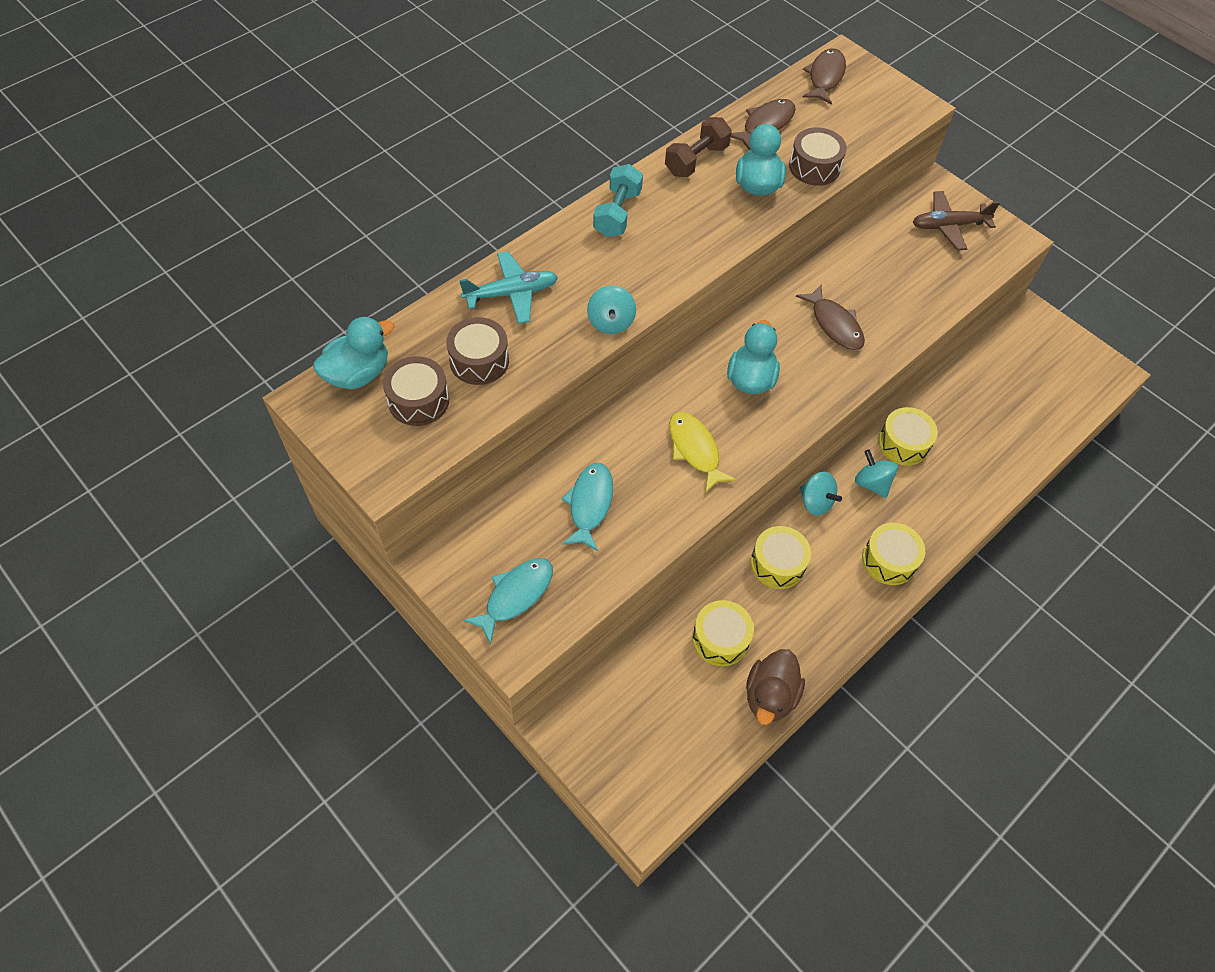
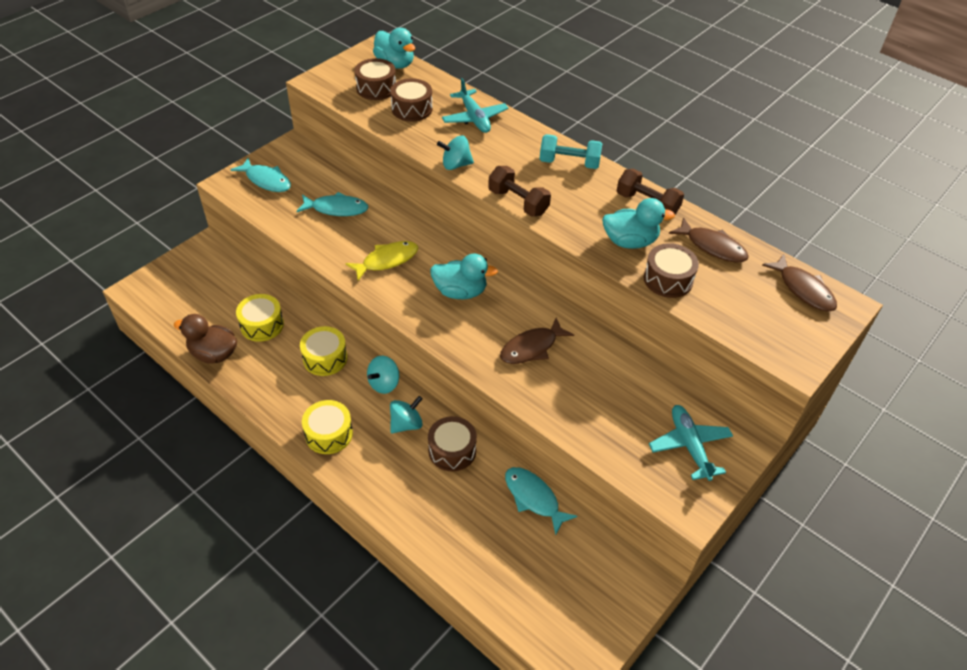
camera: 85 degrees right, 10 degrees down
brown fish [802,48,846,105] -> brown fish turned 45 degrees clockwise [762,254,837,312]
yellow drum [878,407,938,465] -> brown drum [428,416,477,471]
brown plane [913,191,1000,251] -> turquoise plane [649,405,733,481]
none -> brown dumbbell [488,166,551,217]
none -> turquoise fish [505,467,578,535]

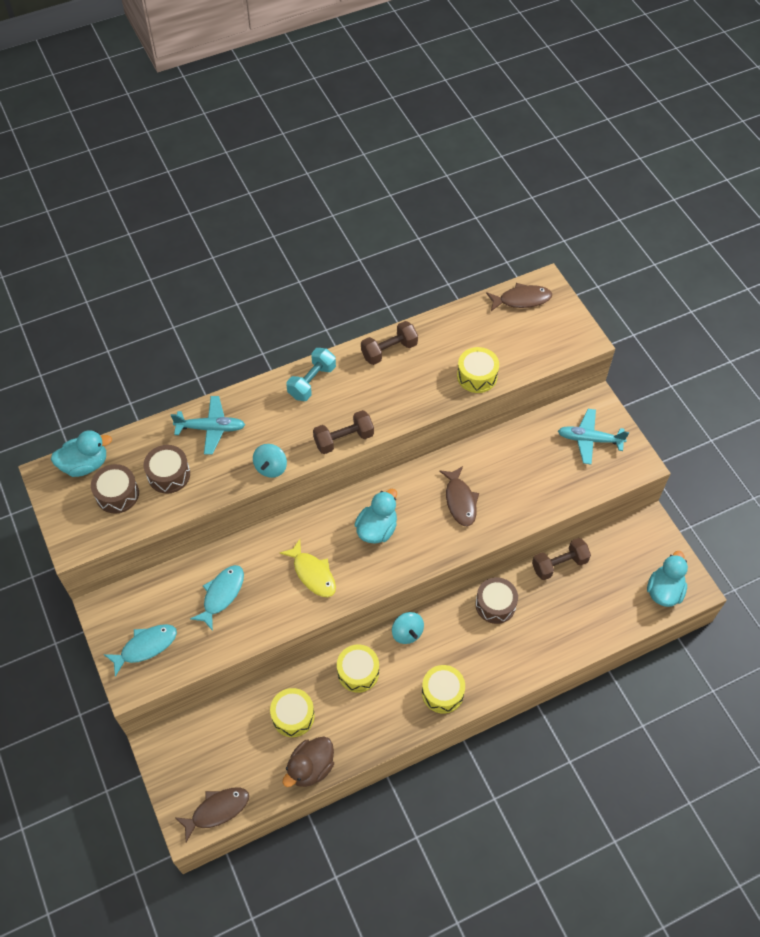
camera: 65 degrees left, 10 degrees up
yellow fish [345,241,418,281] -> yellow fish turned 150 degrees clockwise [280,539,336,597]
turquoise spinning top [390,396,423,433] -> none
turquoise fish [505,467,578,535] -> brown dumbbell [532,538,591,580]
turquoise duck [602,198,675,249] -> turquoise duck moved to [647,551,688,607]
brown drum [644,243,699,298] -> yellow drum [457,347,499,393]
brown fish [669,217,749,263] -> brown fish moved to [176,787,249,842]

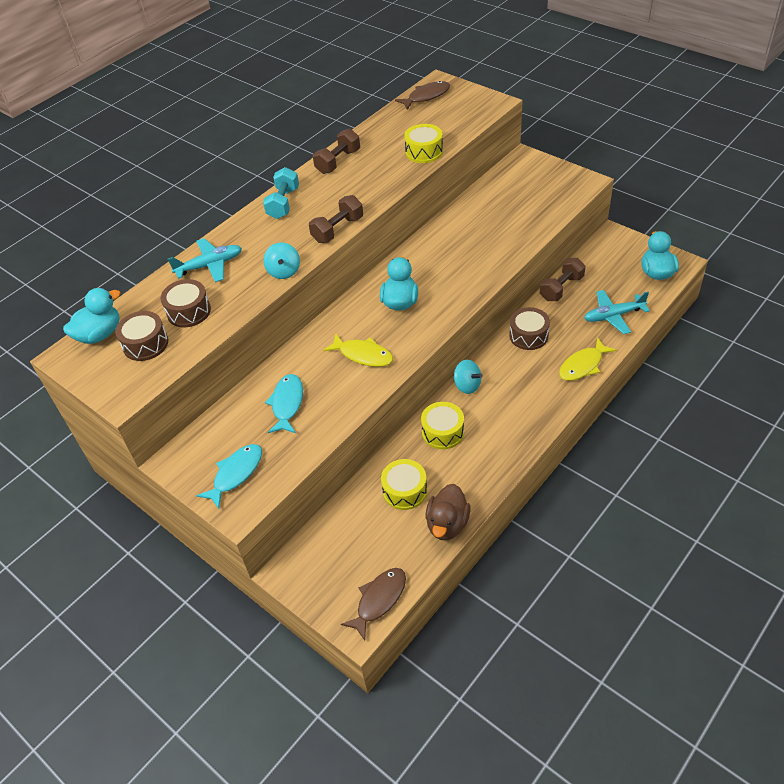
camera: 20 degrees left, 10 degrees down
yellow drum [422,665,465,714] -> none
brown fish [439,466,479,526] -> none
turquoise plane [558,409,629,464] -> turquoise plane moved to [585,290,650,334]
none -> yellow fish [559,337,616,381]

